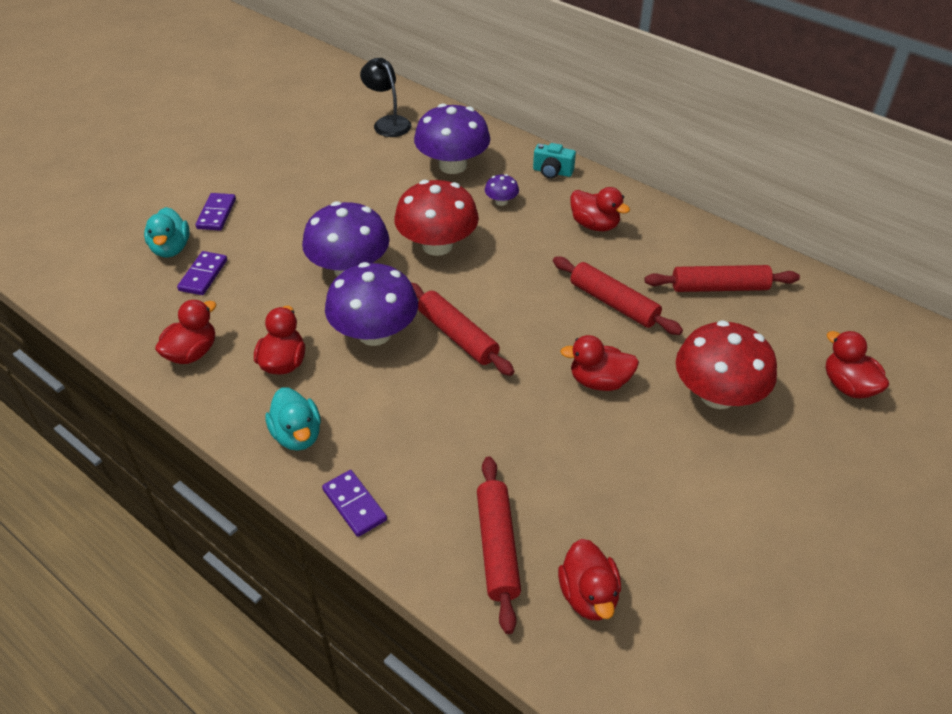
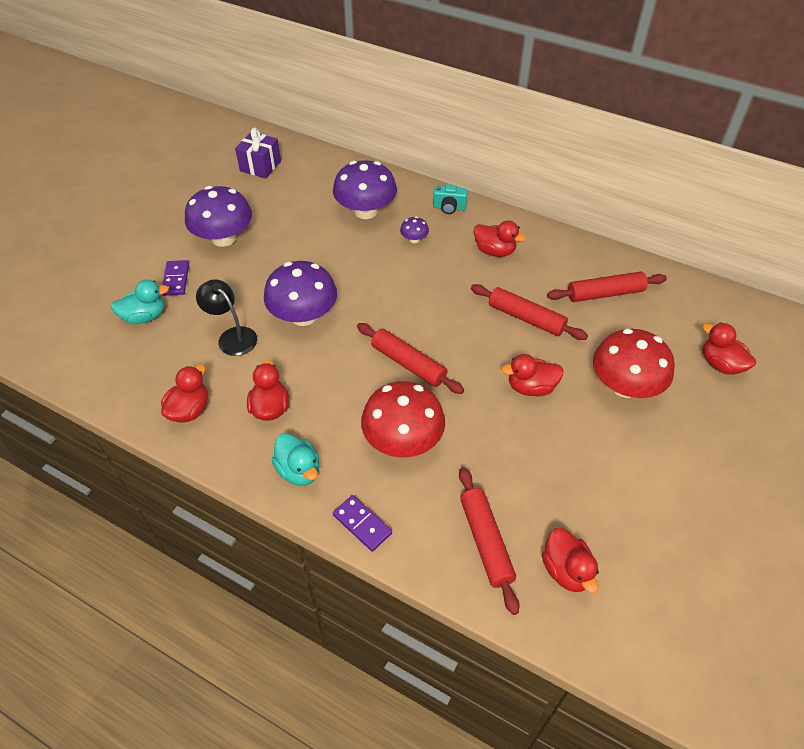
camera: 10 degrees left, 5 degrees up
turquoise duck [144,207,190,258] -> turquoise duck turned 90 degrees counterclockwise [111,280,169,324]
purple domino [177,251,227,295] -> none
purple mushroom [325,262,418,346] -> purple mushroom moved to [185,186,252,247]
black lamp [360,58,411,137] -> black lamp moved to [196,279,257,356]
red mushroom [394,180,479,256] -> red mushroom moved to [361,381,445,458]
none -> purple gift [235,128,281,178]

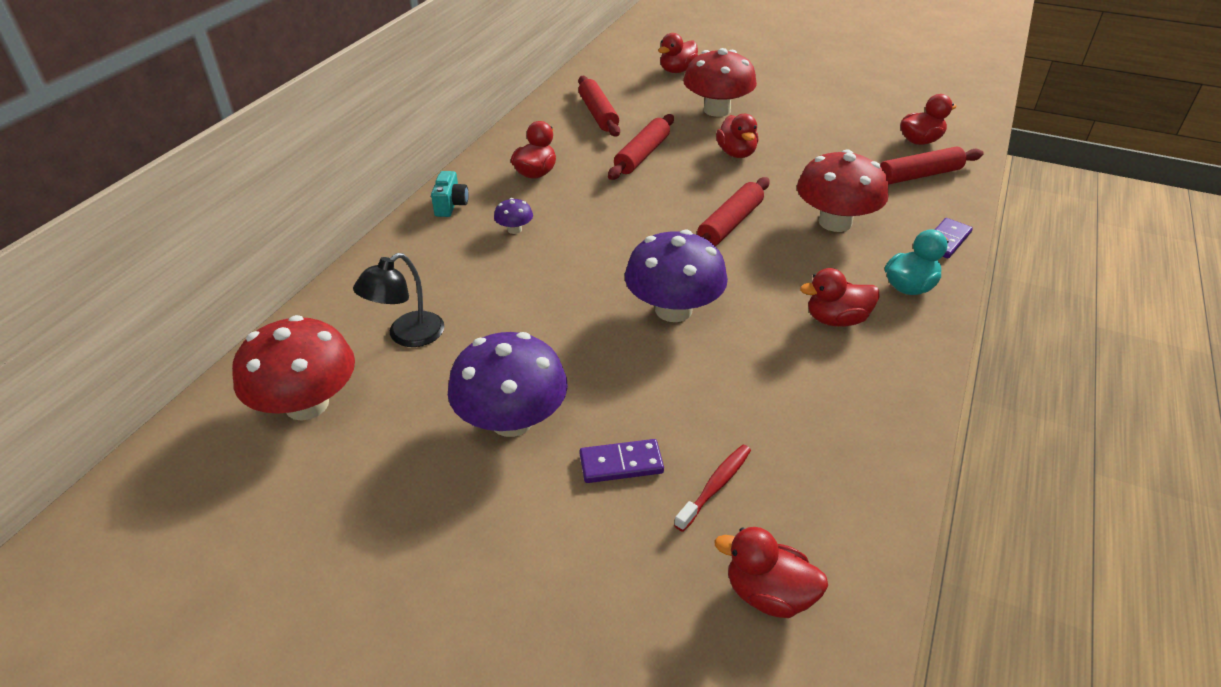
camera: 95 degrees left, 10 degrees down
turquoise duck [111,280,169,324] -> red toothbrush [674,445,751,532]
red duck [161,364,208,423] -> red duck moved to [714,527,828,618]
black lamp [196,279,257,356] -> black lamp moved to [353,253,445,347]
purple gift [235,128,281,178] -> red mushroom [232,315,355,421]
purple mushroom [333,160,397,219] -> none

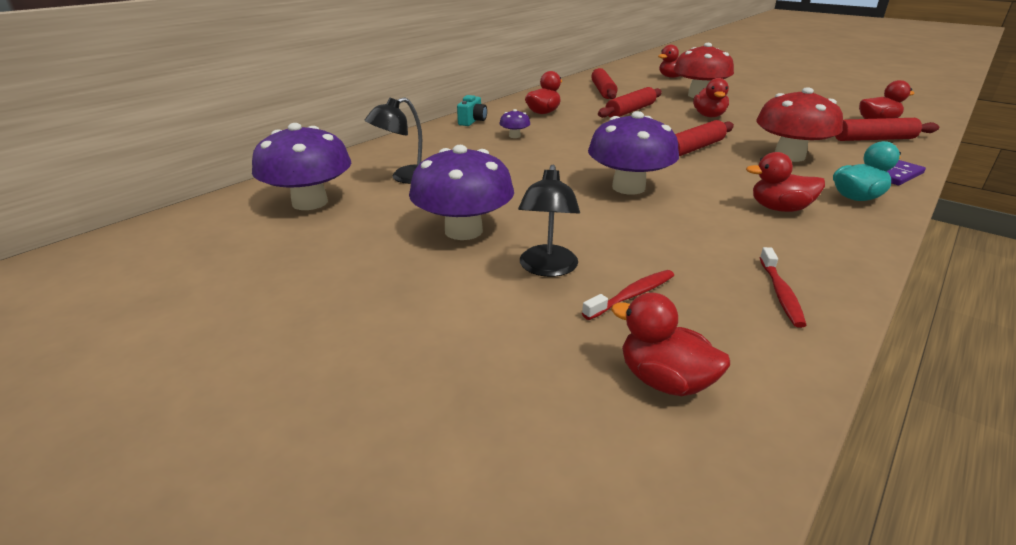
camera: 15 degrees right, 10 degrees down
red mushroom [232,315,355,421] -> purple mushroom [252,123,351,210]
purple domino [579,439,664,483] -> black lamp [518,165,580,277]
none -> red toothbrush [760,247,806,328]

